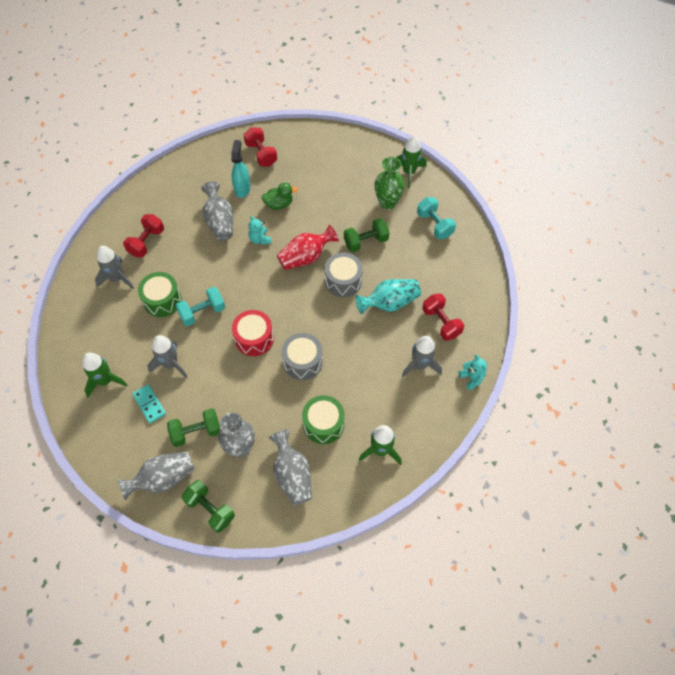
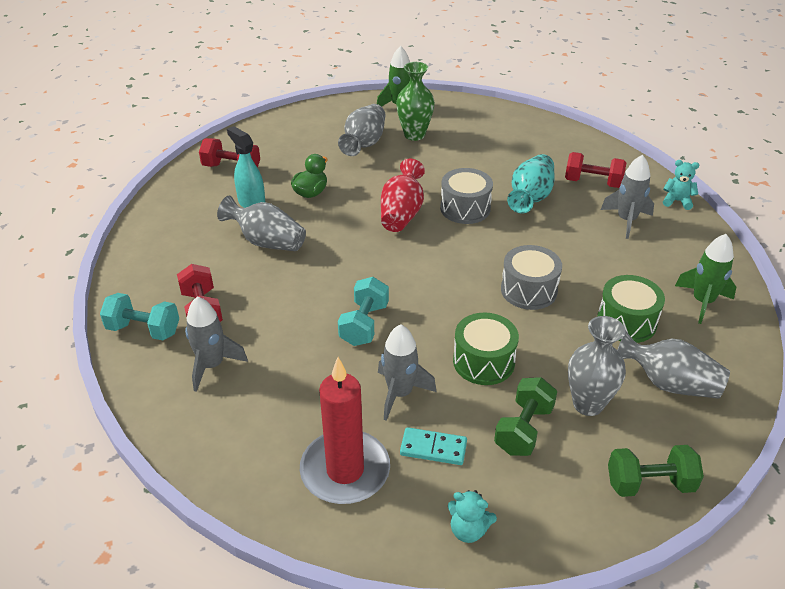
camera: 45 degrees left, 20 degrees down
green rocket [82,353,128,397] -> red candle [300,357,390,504]
grey vase [117,452,195,501] -> grey vase moved to [338,104,385,156]
green drum [138,272,182,317] -> green drum moved to [453,313,519,385]
red drum [232,310,274,356] -> none
turquoise teddy bear [248,216,271,245] -> turquoise teddy bear moved to [448,490,497,543]
green dumbbell [344,218,390,252] -> none
turquoise dumbbell [417,197,456,239] -> turquoise dumbbell moved to [100,293,179,340]

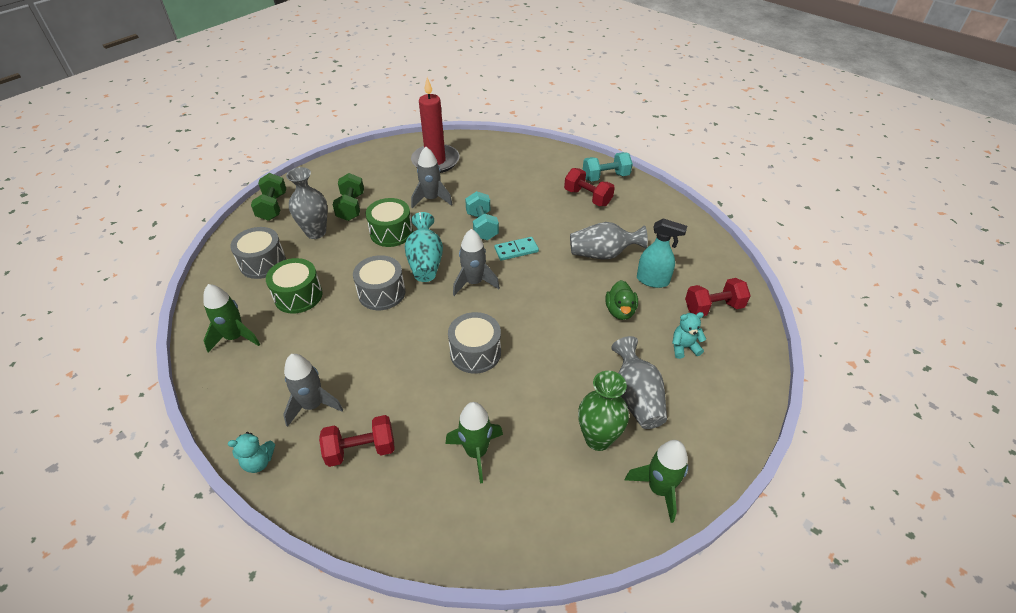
camera: 150 degrees right, 5 degrees up
grey rocket [185,296,248,392] -> grey rocket moved to [453,229,500,296]
red vase [381,159,425,232] -> none
turquoise domino [400,427,467,465] -> turquoise domino moved to [494,237,539,261]
turquoise teddy bear [448,490,497,543] -> turquoise teddy bear moved to [672,312,706,359]
turquoise vase [507,154,555,213] -> turquoise vase moved to [405,212,443,282]
green dumbbell [608,445,704,497] -> green dumbbell turned 60 degrees counterclockwise [251,173,286,221]
grey vase [617,330,730,399] -> grey drum [230,227,286,279]
none -> green rocket [446,402,503,484]

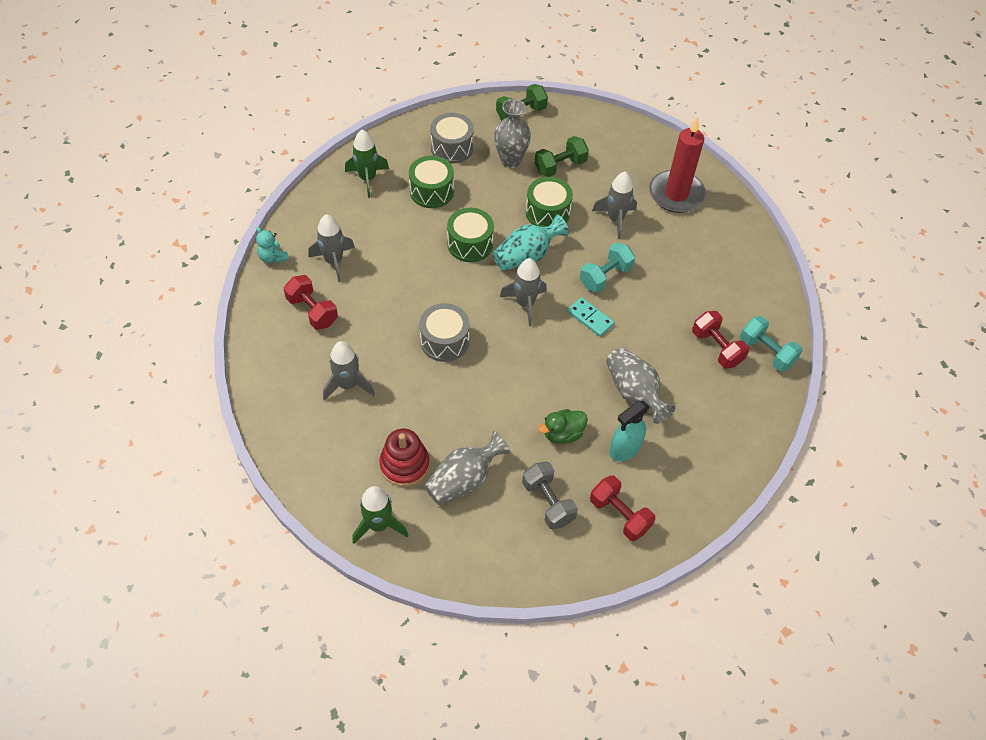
camera: 60 degrees right, 10 degrees up
grey drum [353,255,405,310] -> green drum [447,208,494,262]
green rocket [446,402,503,484] -> grey rocket [323,341,375,401]
red dumbbell [564,168,615,206] -> red dumbbell turned 45 degrees counterclockwise [692,311,749,369]
green vase [578,371,629,451] -> red stacking toy [379,429,430,487]
turquoise spray bottle [637,218,687,288] -> turquoise spray bottle turned 60 degrees clockwise [609,401,650,461]
turquoise teddy bear [672,312,706,359] -> grey dumbbell [522,461,578,529]

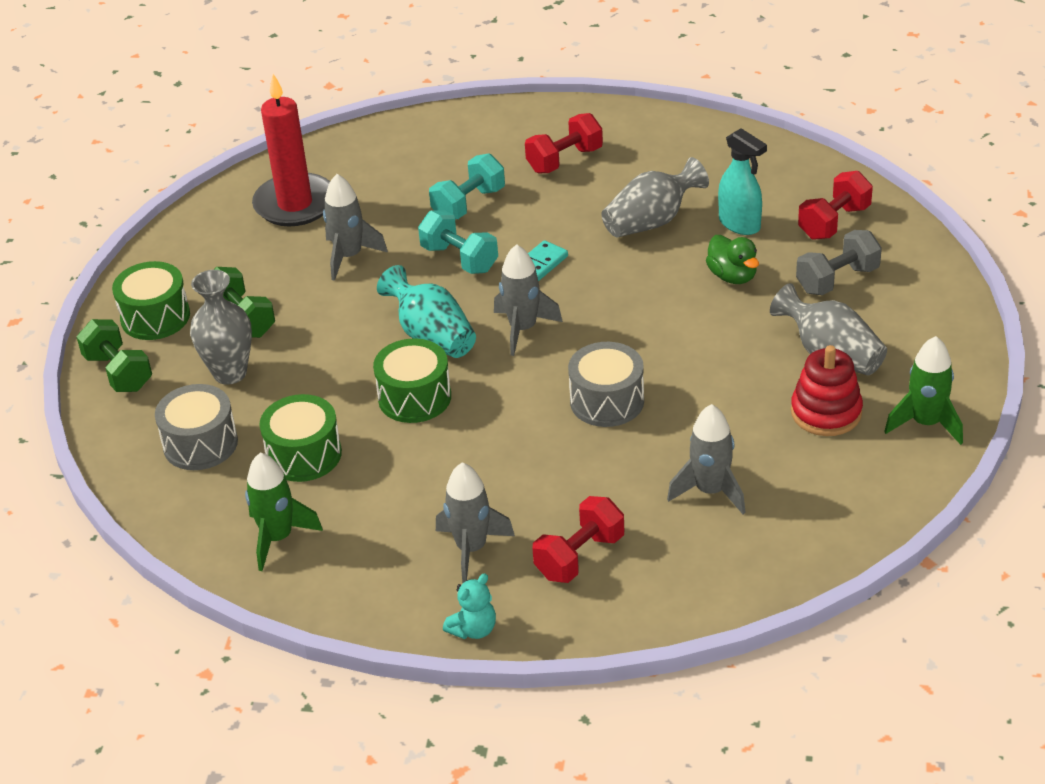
camera: 90 degrees left, 15 degrees down
green drum [526,177,573,227] -> green drum moved to [112,261,190,340]
turquoise dumbbell [740,316,803,372] -> turquoise dumbbell moved to [429,153,505,220]

